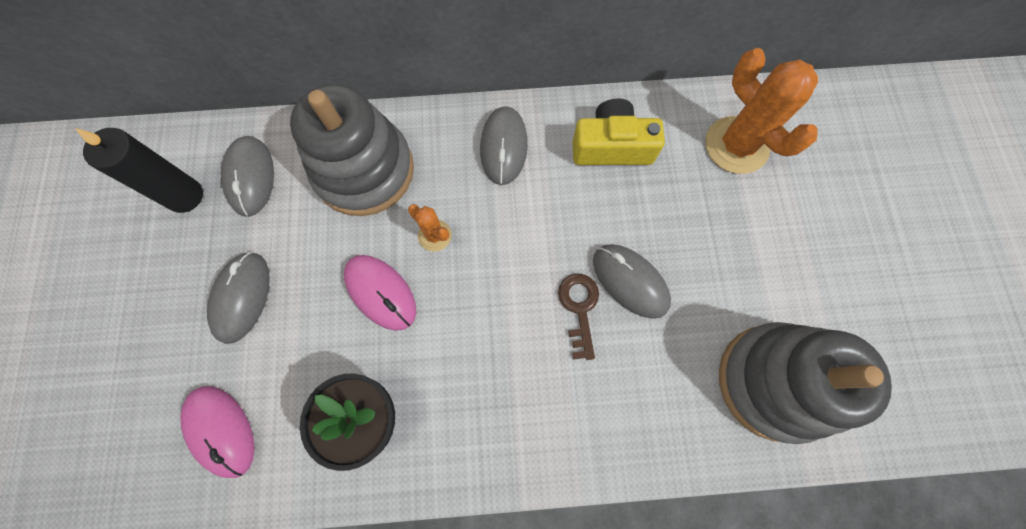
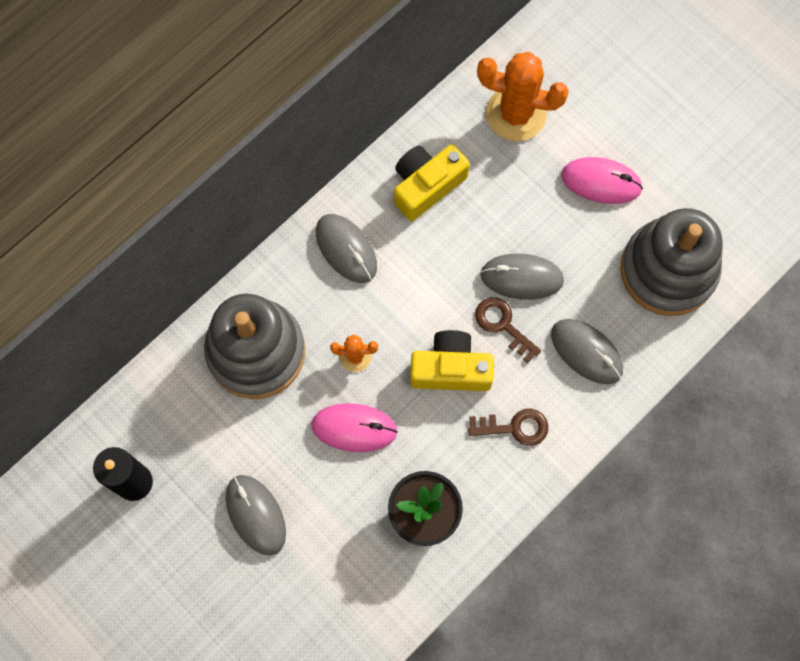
camera: 40 degrees left, 0 degrees up
pink mouse [180,386,255,478] -> pink mouse moved to [561,157,643,204]
grey mouse [221,136,274,217] -> grey mouse moved to [551,319,623,384]
none -> yellow camera [410,330,494,391]
none -> brown key [468,408,548,446]

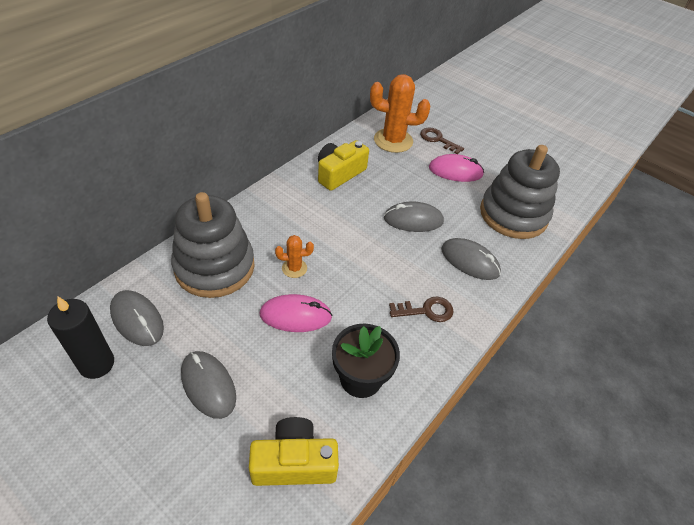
camera: 10 degrees left, 25 degrees down
grey mouse [316,214,377,283] -> grey mouse moved to [110,290,164,346]
yellow camera [410,330,494,391] -> yellow camera moved to [249,417,339,486]
brown key [475,297,541,363] -> brown key moved to [420,128,464,154]

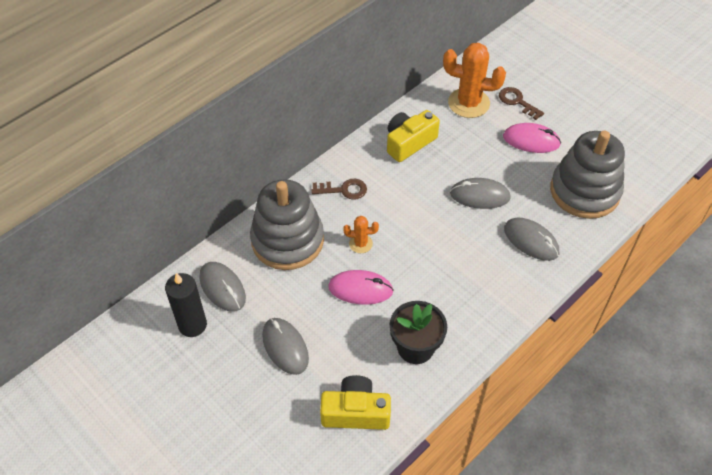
camera: 10 degrees right, 5 degrees up
brown key [389,297,454,322] -> brown key moved to [311,179,367,200]

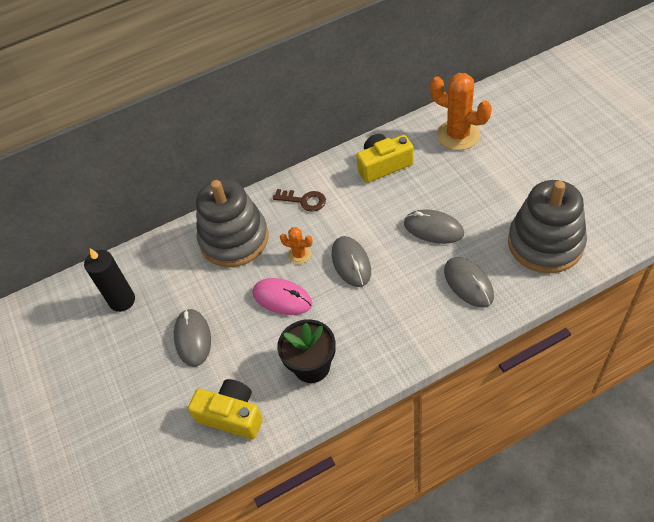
camera: 25 degrees right, 0 degrees up
grey mouse [200,262,246,312] -> grey mouse moved to [332,236,371,287]
brown key [499,87,544,120] -> none
pink mouse [503,123,561,153] -> none

